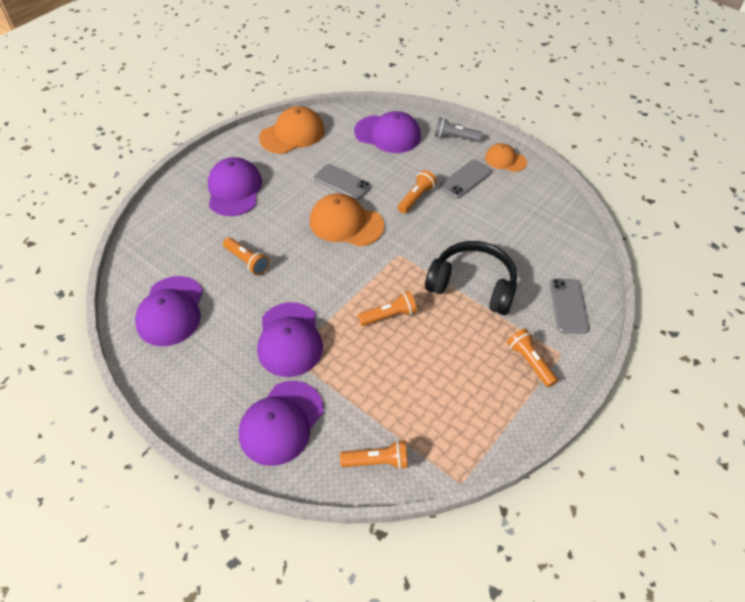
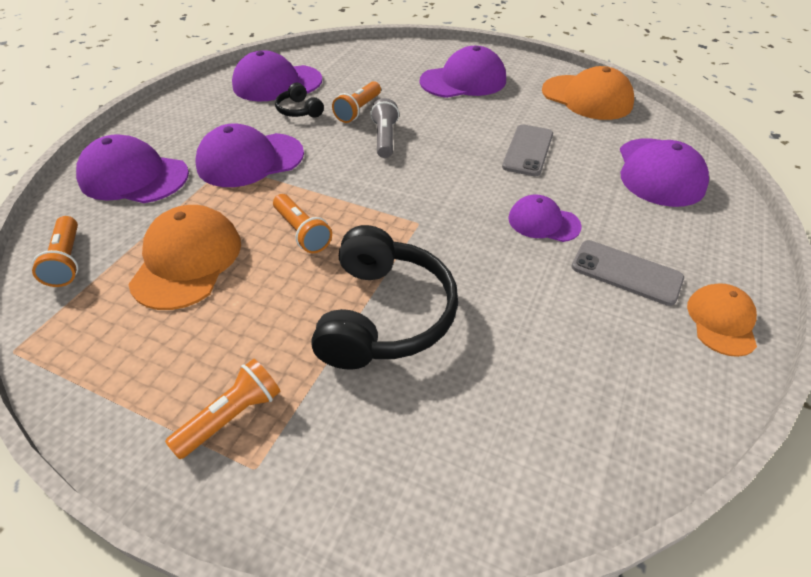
camera: 75 degrees right, 5 degrees down
orange cap [310,193,384,247] -> orange cap moved to [128,205,241,310]
orange flashlight [397,170,437,213] -> purple cap [508,195,582,242]
grey flashlight [435,117,482,142] -> grey flashlight moved to [370,98,399,158]
grey phone [550,279,589,334] -> none
none -> black headphones [275,83,324,118]

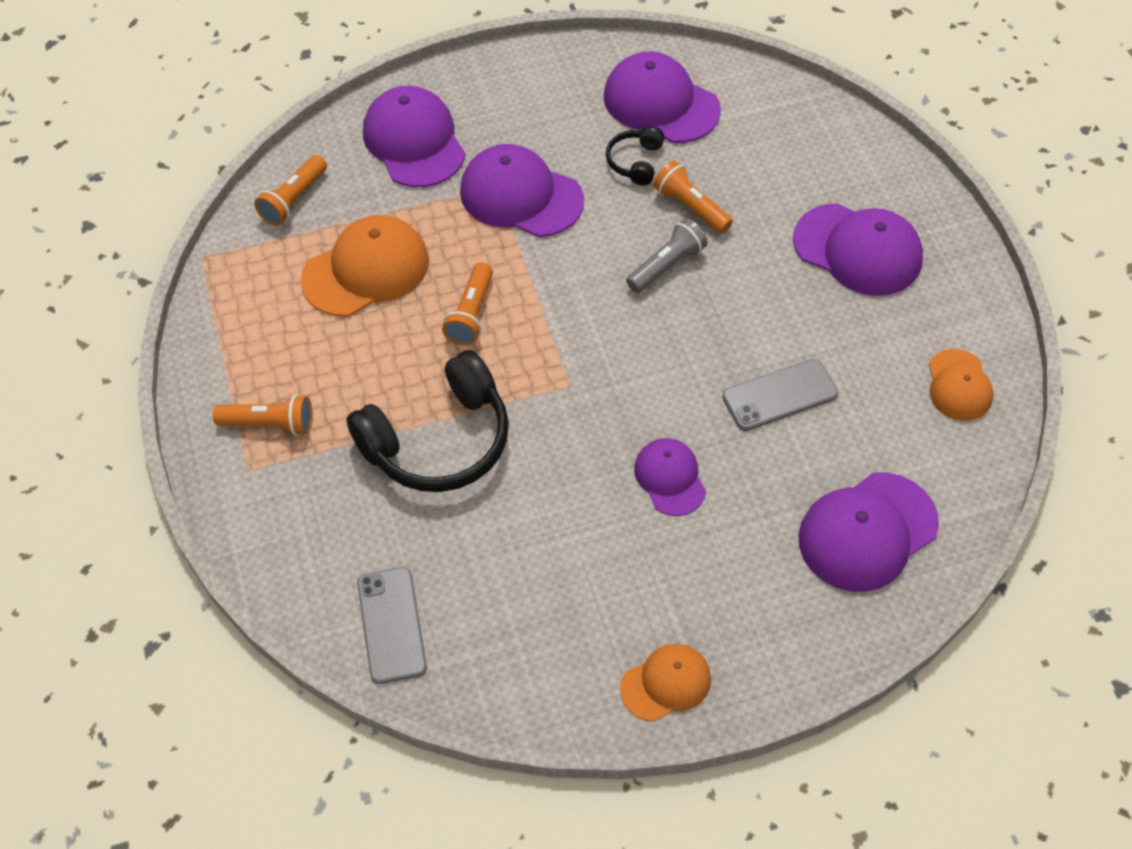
camera: 50 degrees right, 10 degrees up
orange flashlight [332,81,381,123] -> orange flashlight turned 60 degrees clockwise [653,161,733,234]
orange cap [542,66,634,120] -> orange cap [929,349,993,421], size x0.60
grey phone [571,240,684,306] -> grey phone moved to [357,567,427,684]

